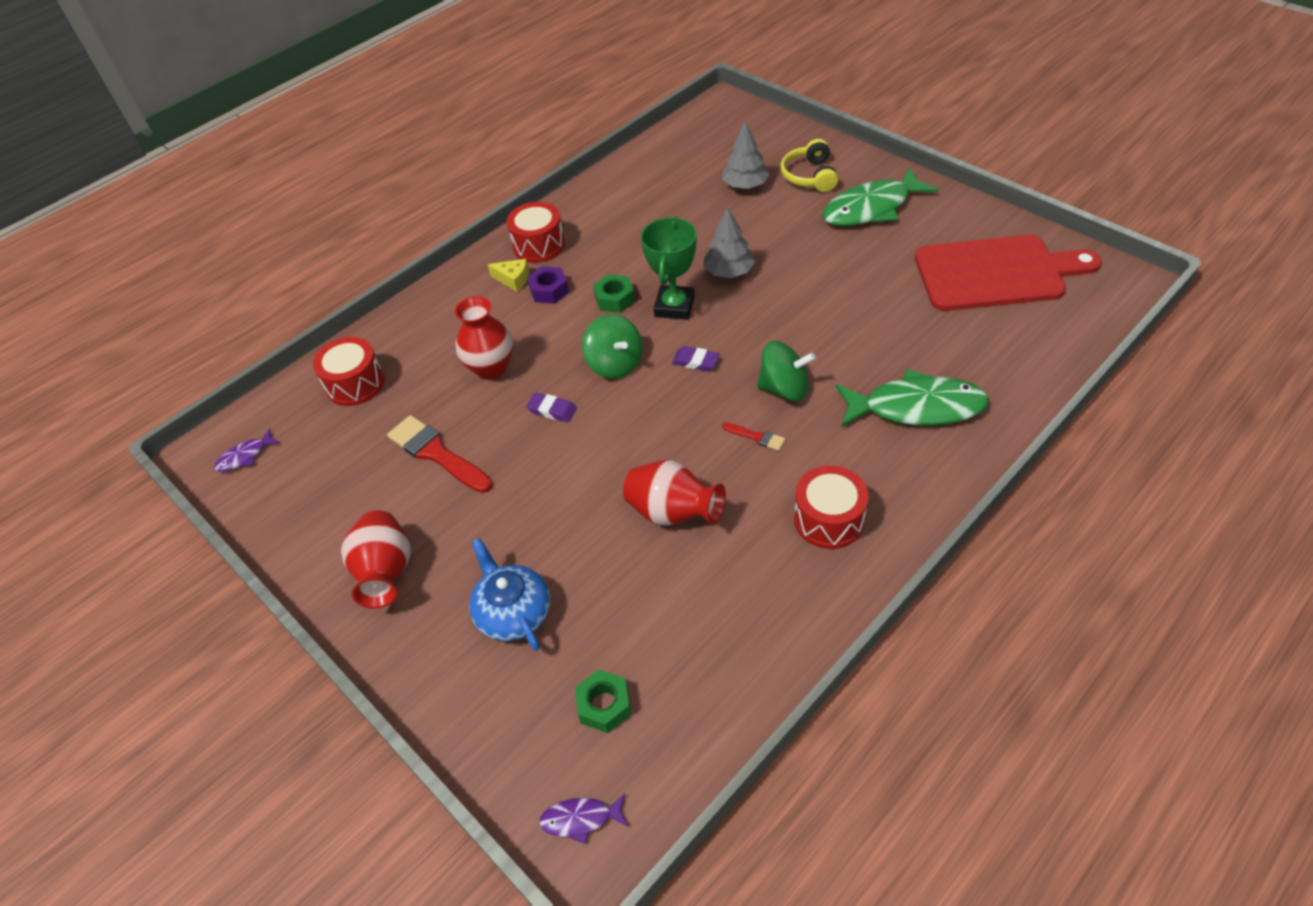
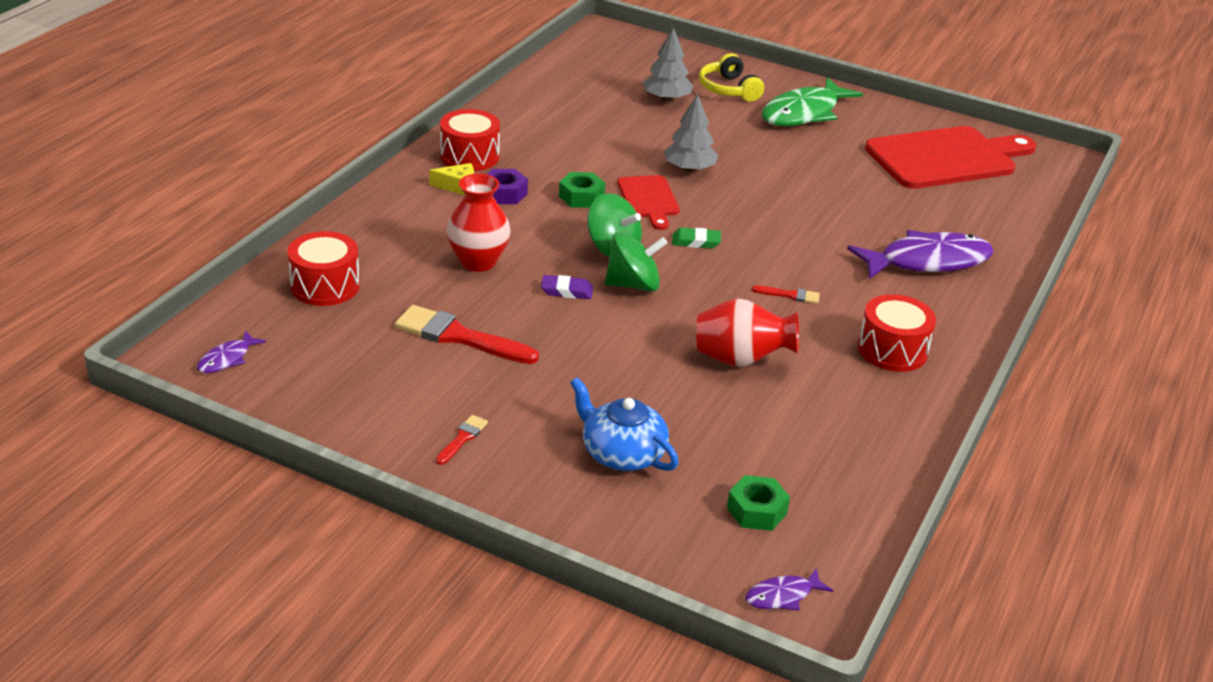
camera: 25 degrees left, 15 degrees down
red vase [341,510,411,609] -> red brush [436,415,488,465]
green trophy [641,217,697,320] -> red cutting board [618,175,680,230]
purple eraser [672,346,720,371] -> green eraser [672,228,721,248]
green spinning top [757,341,816,402] -> green spinning top moved to [605,232,667,292]
green fish [836,369,989,427] -> purple fish [847,230,994,279]

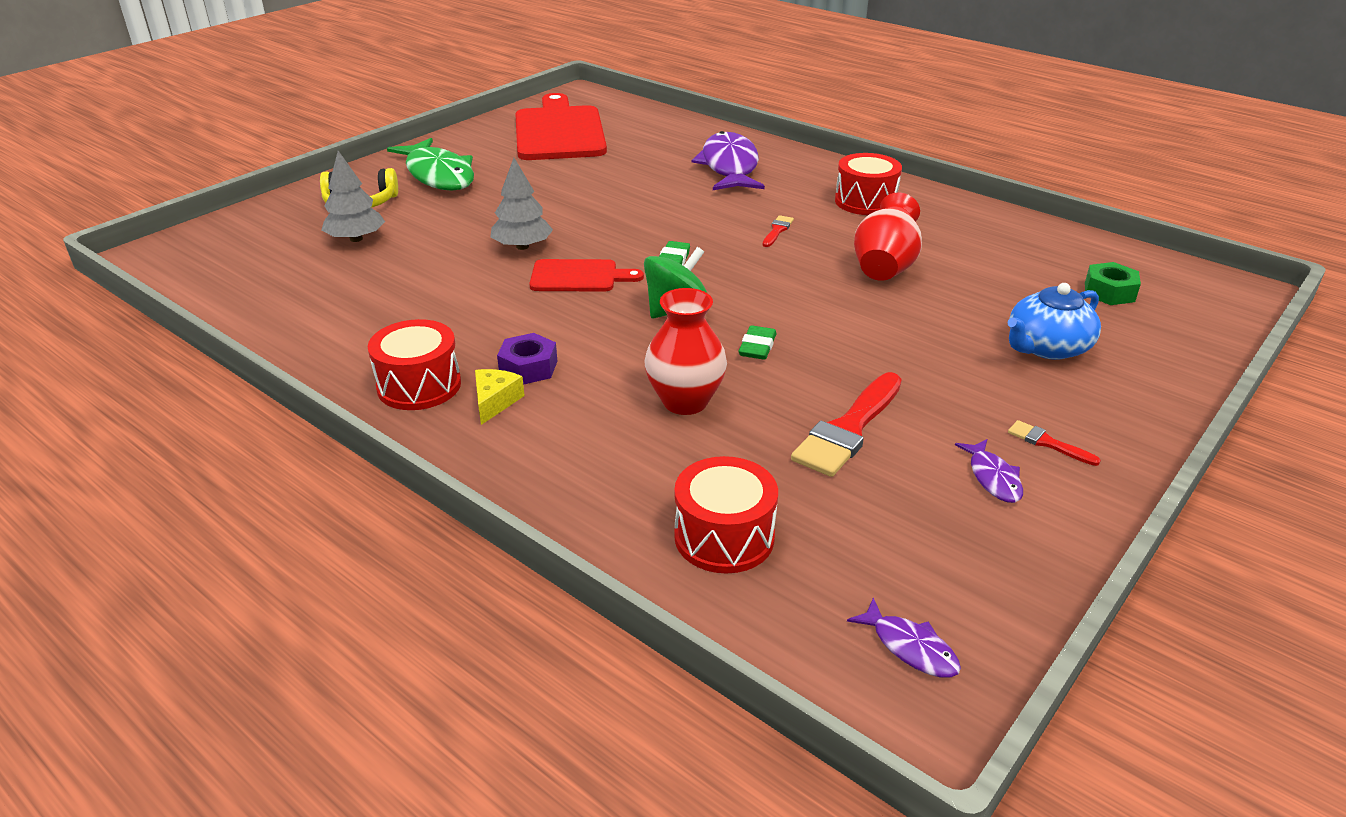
camera: 75 degrees left, 0 degrees up
purple eraser [541,275,593,299] -> green eraser [739,325,776,360]
green nut [559,172,605,208] -> none
green spinning top [605,232,667,292] -> none
purple fish [745,568,833,611] -> purple fish moved to [955,439,1023,503]

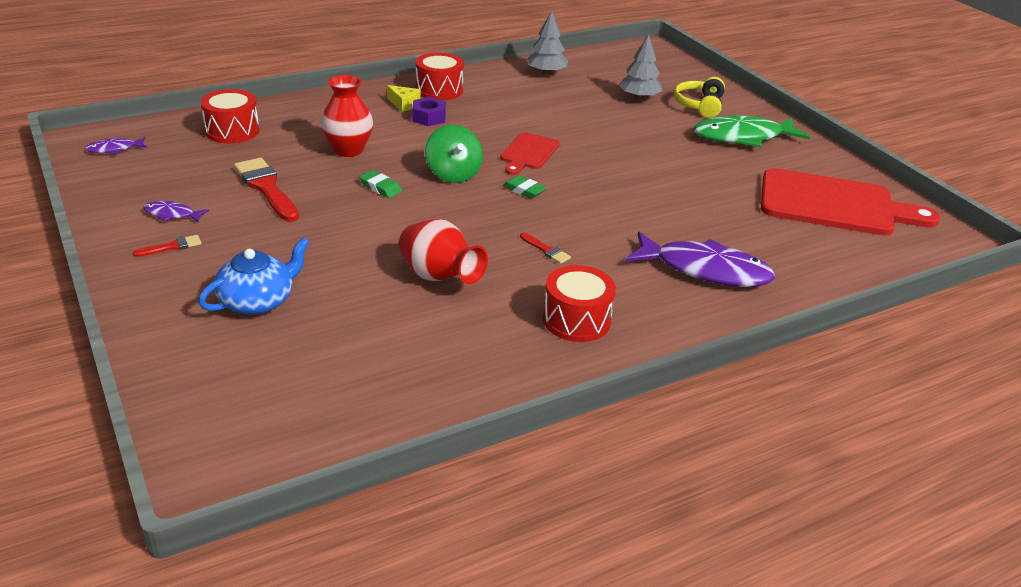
camera: 110 degrees right, 0 degrees up
grey tree [490,158,553,250] -> grey tree moved to [526,11,568,75]
blue teapot [1007,283,1101,360] -> blue teapot turned 60 degrees clockwise [198,237,310,315]
green nut [1085,262,1141,305] -> none

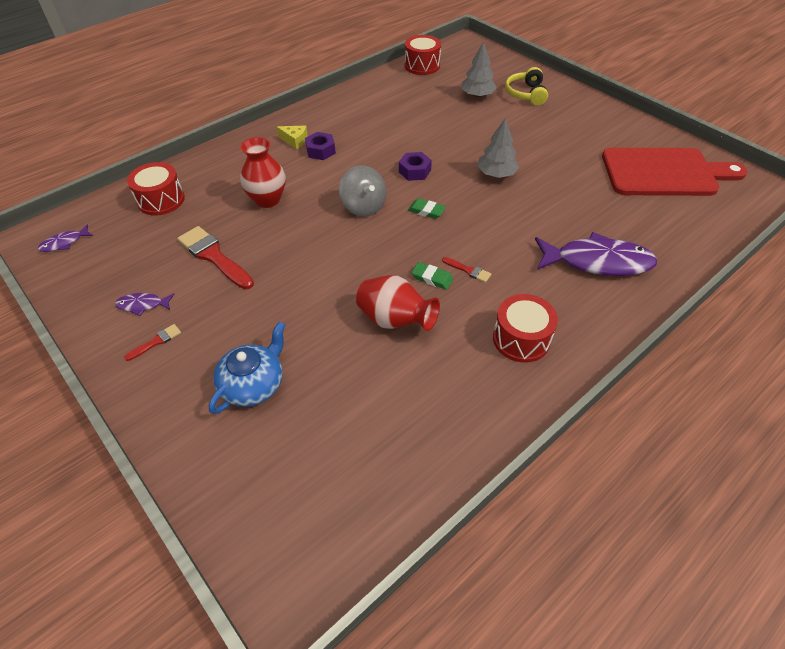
camera: 10 degrees left, 15 degrees up
green eraser [359,170,402,198] -> green eraser moved to [411,262,453,290]
red drum [416,52,464,101] -> red drum moved to [405,35,441,75]
green spinning top [425,125,483,183] -> grey spinning top [339,165,386,217]
red cutting board [500,132,560,175] -> purple nut [399,152,432,181]
grey tree [526,11,568,75] -> grey tree moved to [477,118,519,178]
green fish [694,115,810,147] -> none

